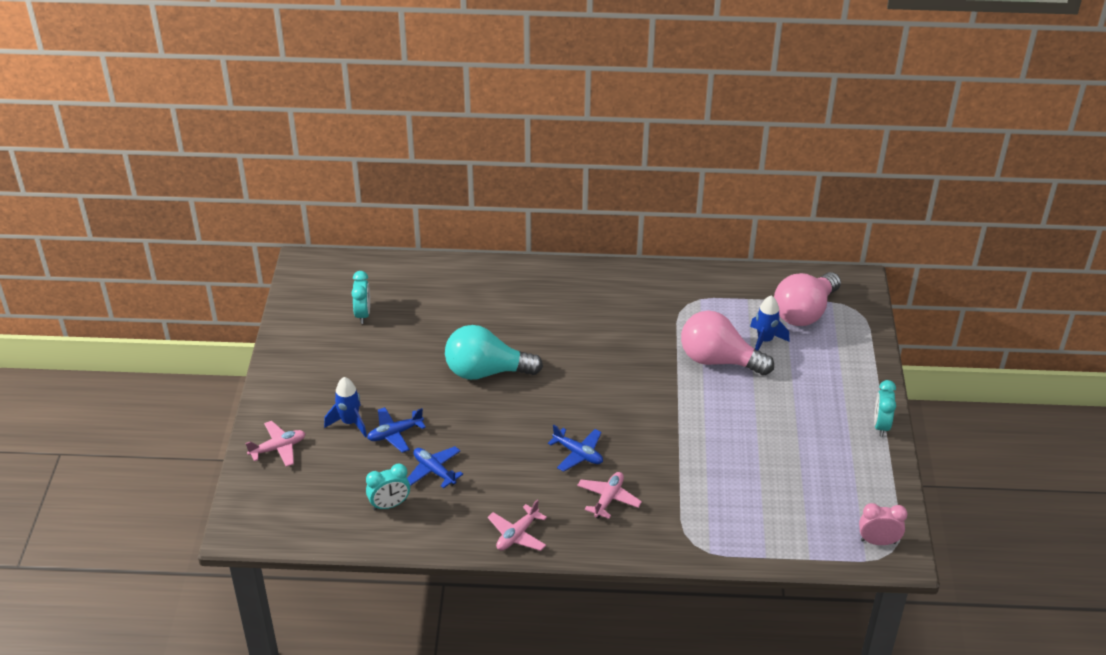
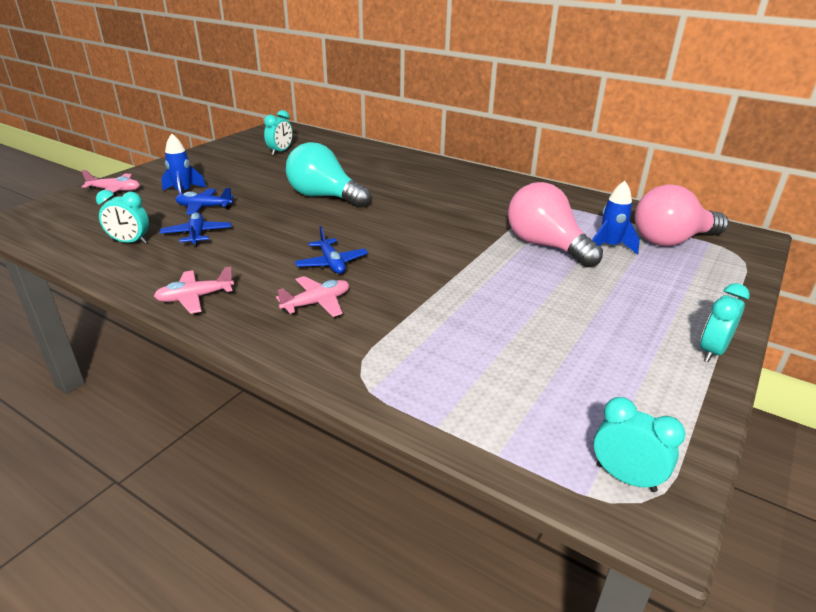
camera: 30 degrees right, 10 degrees down
pink clock [859,503,907,545] -> turquoise clock [594,397,686,492]

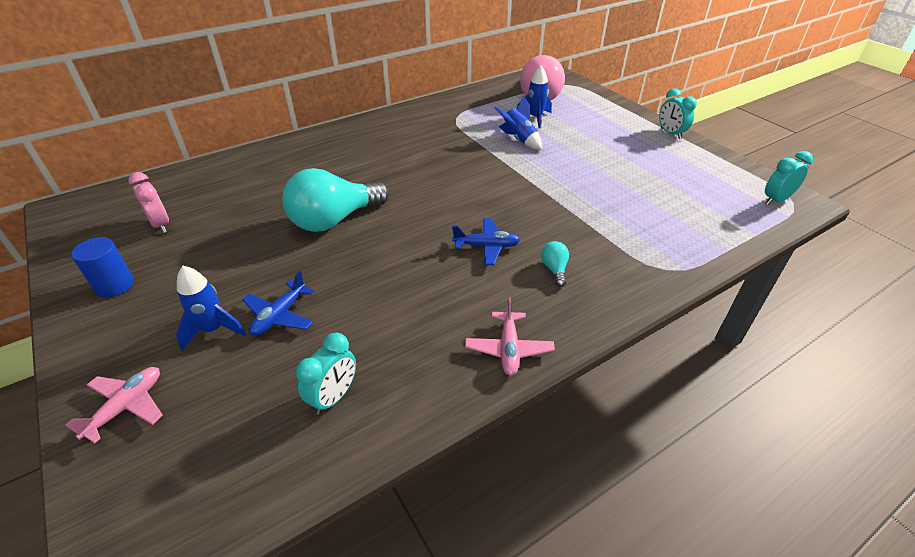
camera: 65 degrees left, 10 degrees up
blue plane [160,212,231,248] -> none
turquoise clock [264,110,293,155] -> pink clock [128,172,169,233]
pink plane [276,276,349,317] -> turquoise light bulb [541,241,569,287]
pink light bulb [508,182,603,268] -> blue rocket [495,96,542,150]
none -> blue cylinder [71,237,134,298]

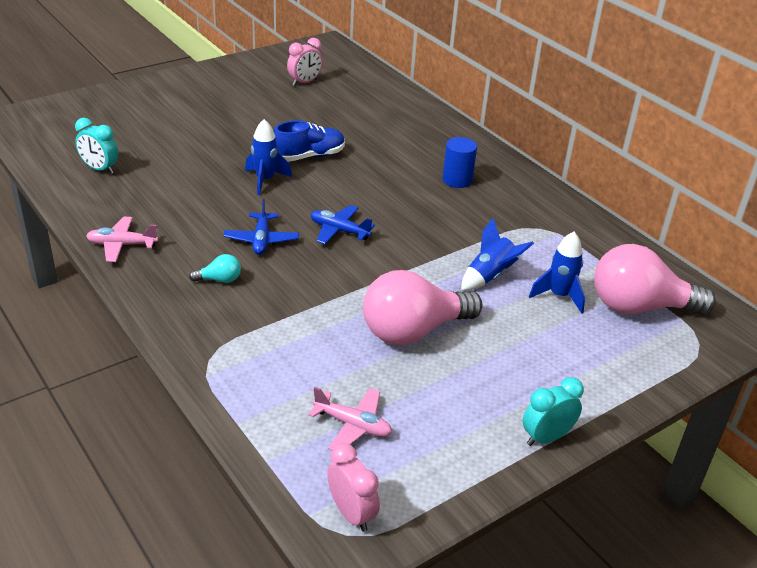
camera: 85 degrees right, 5 degrees down
pink plane [65,367,163,443] -> pink plane moved to [308,387,392,450]
blue cylinder [71,237,134,298] -> blue cylinder moved to [442,137,477,188]
blue rocket [176,266,246,351] -> blue rocket moved to [245,119,292,195]
blue plane [242,271,315,336] -> blue plane moved to [311,205,375,244]
turquoise light bulb [282,168,389,232] -> blue shoe [273,121,345,162]
turquoise clock [765,151,813,205] -> pink clock [327,443,380,532]
none -> pink light bulb [363,270,482,345]

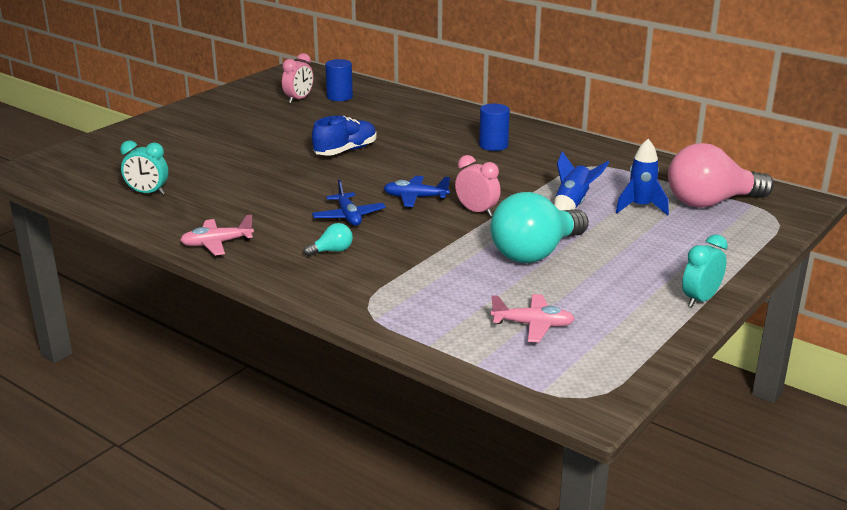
camera: 15 degrees left, 10 degrees down
blue rocket [245,119,292,195] -> none
pink clock [327,443,380,532] -> pink clock moved to [455,155,501,217]
pink light bulb [363,270,482,345] -> turquoise light bulb [490,192,589,263]
none -> blue cylinder [325,59,353,101]

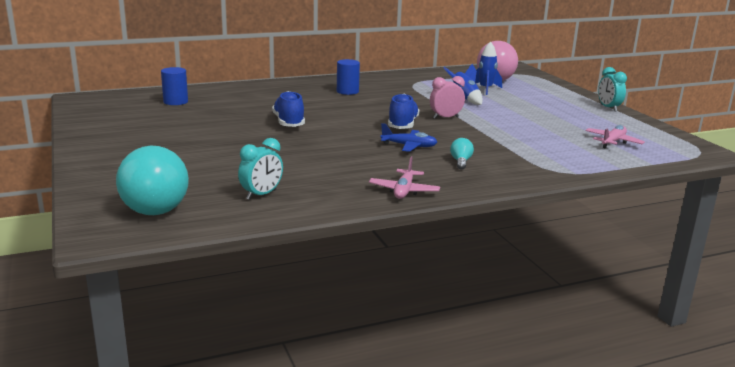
camera: 60 degrees left, 5 degrees down
pink clock [282,53,313,103] -> none
blue plane [384,176,450,207] -> blue shoe [388,94,420,129]
turquoise light bulb [490,192,589,263] -> turquoise light bulb moved to [116,146,189,215]

